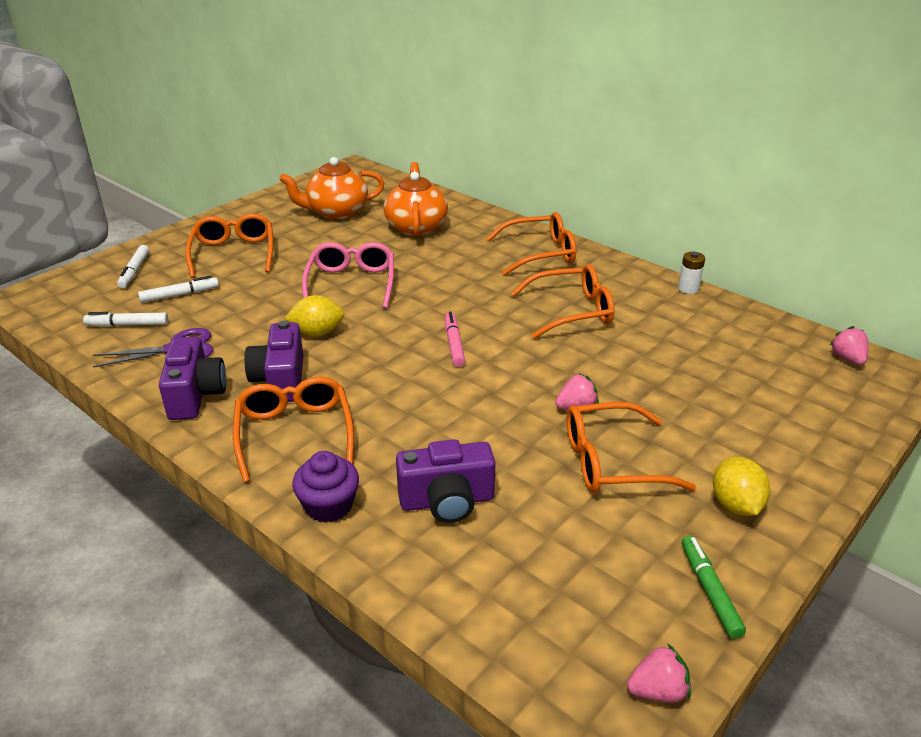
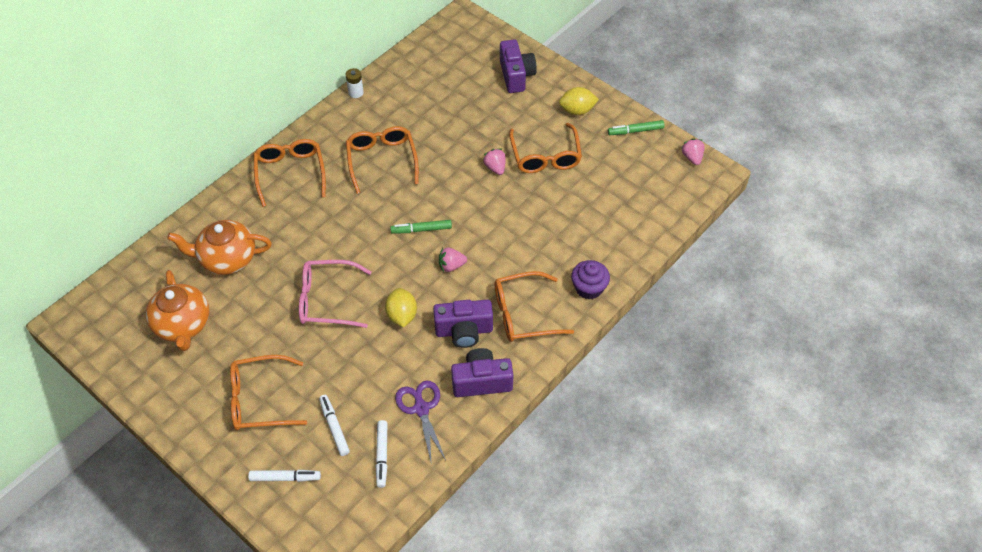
camera: 90 degrees left, 20 degrees up
purple camera [396,439,496,523] -> purple camera moved to [500,40,537,93]
pink marker [445,312,465,367] -> green marker [390,220,452,234]
pink strawberry [830,326,868,365] -> pink strawberry moved to [439,247,467,272]

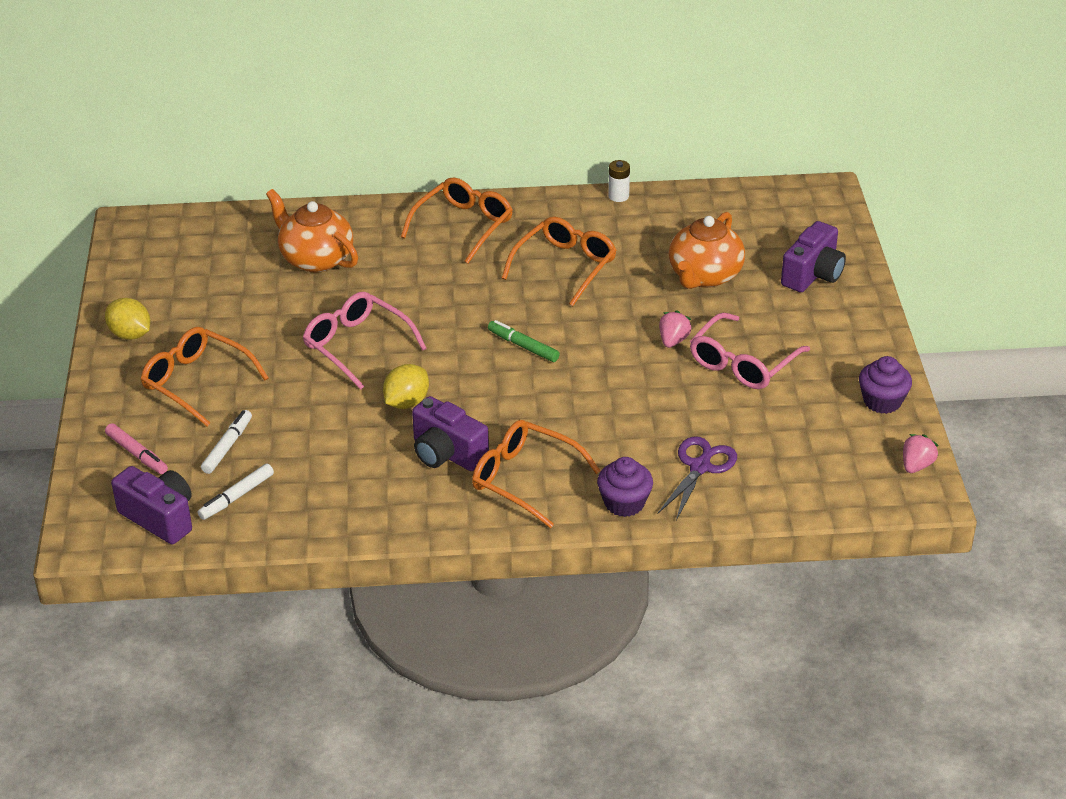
camera: 45 degrees right, 15 degrees down
orange teapot [146,270,209,351] -> orange teapot moved to [669,212,745,289]
white marker [248,470,321,482] -> pink marker [105,423,168,474]
purple scissors [395,380,446,465] -> purple scissors moved to [658,437,737,521]
pink strawberry [439,247,467,272] -> none
purple camera [451,348,513,397] -> purple camera moved to [111,466,192,544]
orange glasses [509,123,582,173] -> pink glasses [690,313,810,389]
yellow lemon [559,87,599,115] -> yellow lemon moved to [105,298,150,340]
green marker [608,120,665,135] -> purple cupcake [859,356,912,414]

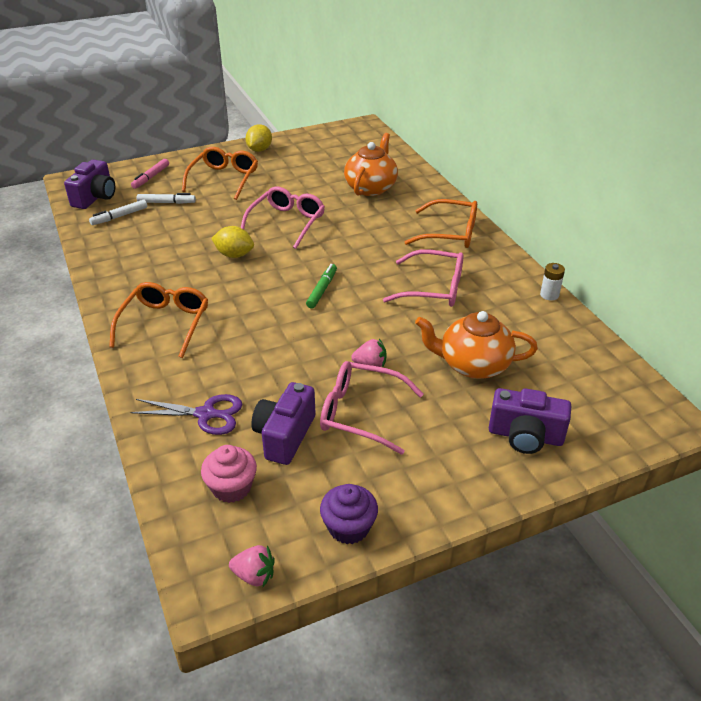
camera: 70 degrees right, 0 degrees up
white marker [198,464,274,520] -> white marker turned 60 degrees counterclockwise [89,200,147,225]
purple camera [412,396,489,471] -> purple camera moved to [251,382,316,465]
orange glasses [502,217,617,306] -> pink glasses [383,249,464,307]
purple cupcake [597,457,653,517] -> none
none -> pink cupcake [201,445,257,503]

